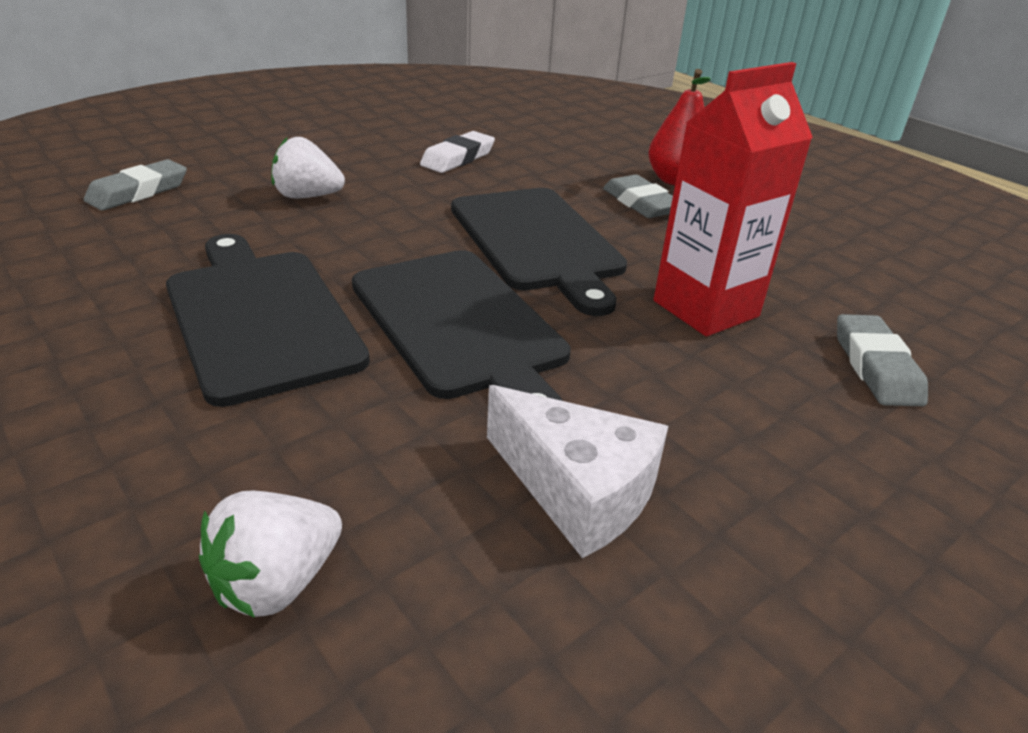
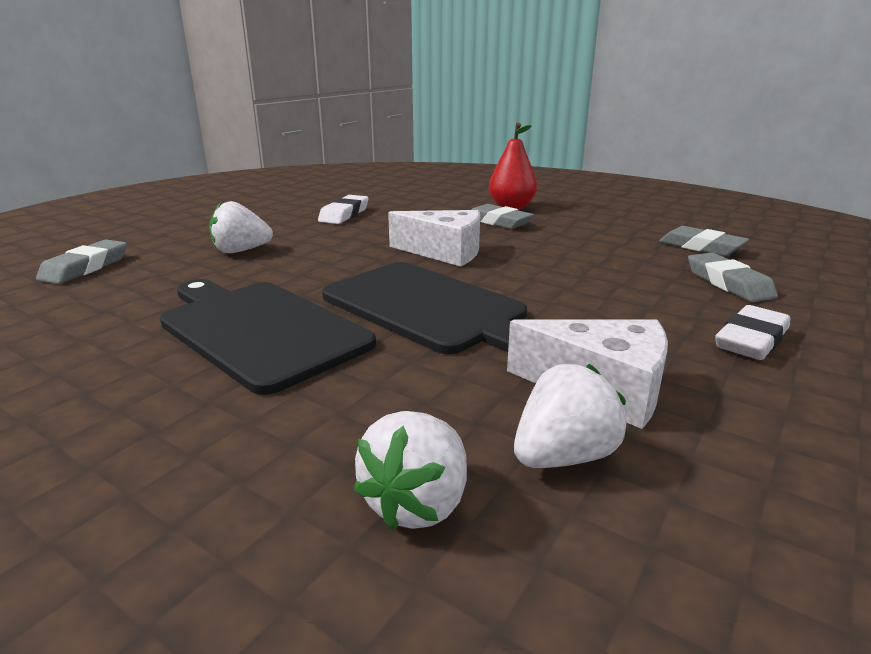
camera: 15 degrees left, 10 degrees down
black cutting board [451,188,627,316] -> white cheese [388,210,480,267]
red carton [654,62,813,336] -> none
none -> white strawberry [514,364,627,468]
none -> grey eraser [659,226,749,256]
none -> white eraser [715,305,791,360]

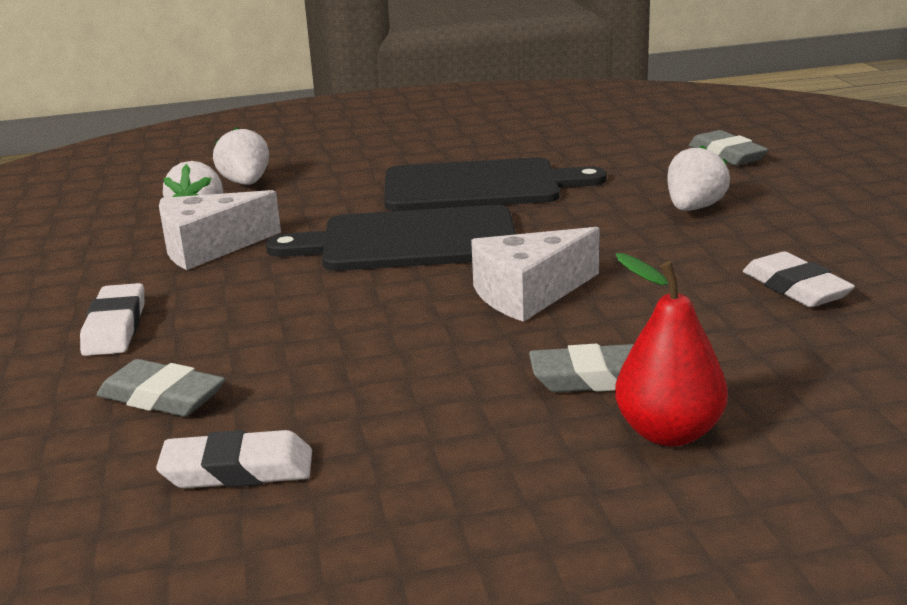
camera: 135 degrees right, 0 degrees up
grey eraser [659,226,749,256] -> white eraser [156,430,312,488]

